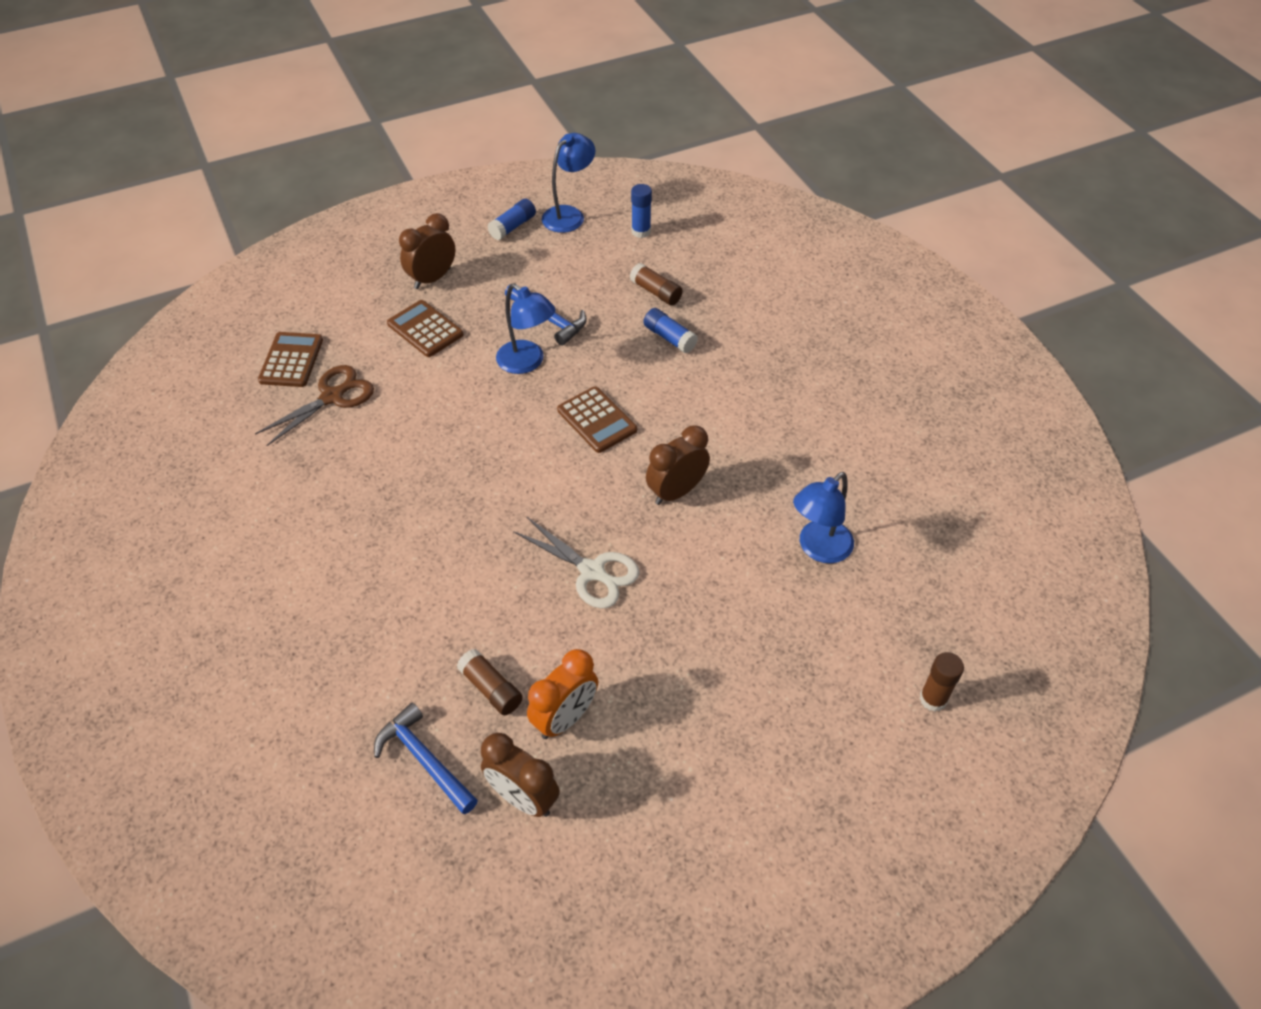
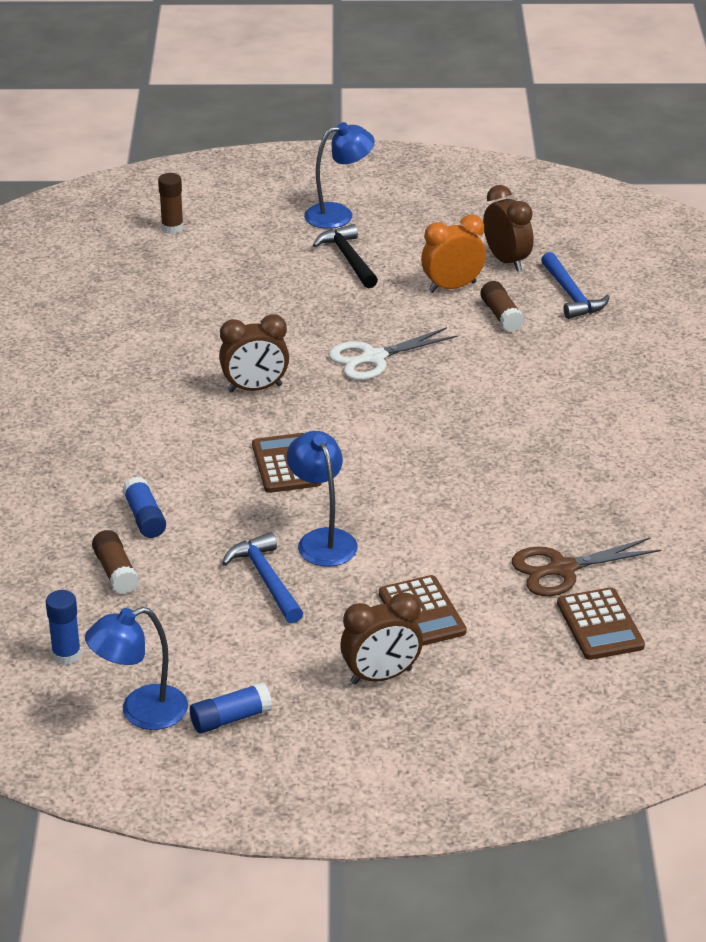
camera: 155 degrees left, 15 degrees down
brown calculator [258,332,323,387] -> brown calculator turned 45 degrees counterclockwise [557,587,645,660]
white scissors [513,517,640,609] -> white scissors turned 90 degrees counterclockwise [328,327,457,380]
blue lamp [793,472,854,563] -> blue lamp moved to [304,122,375,229]
none -> black hammer [313,224,378,288]

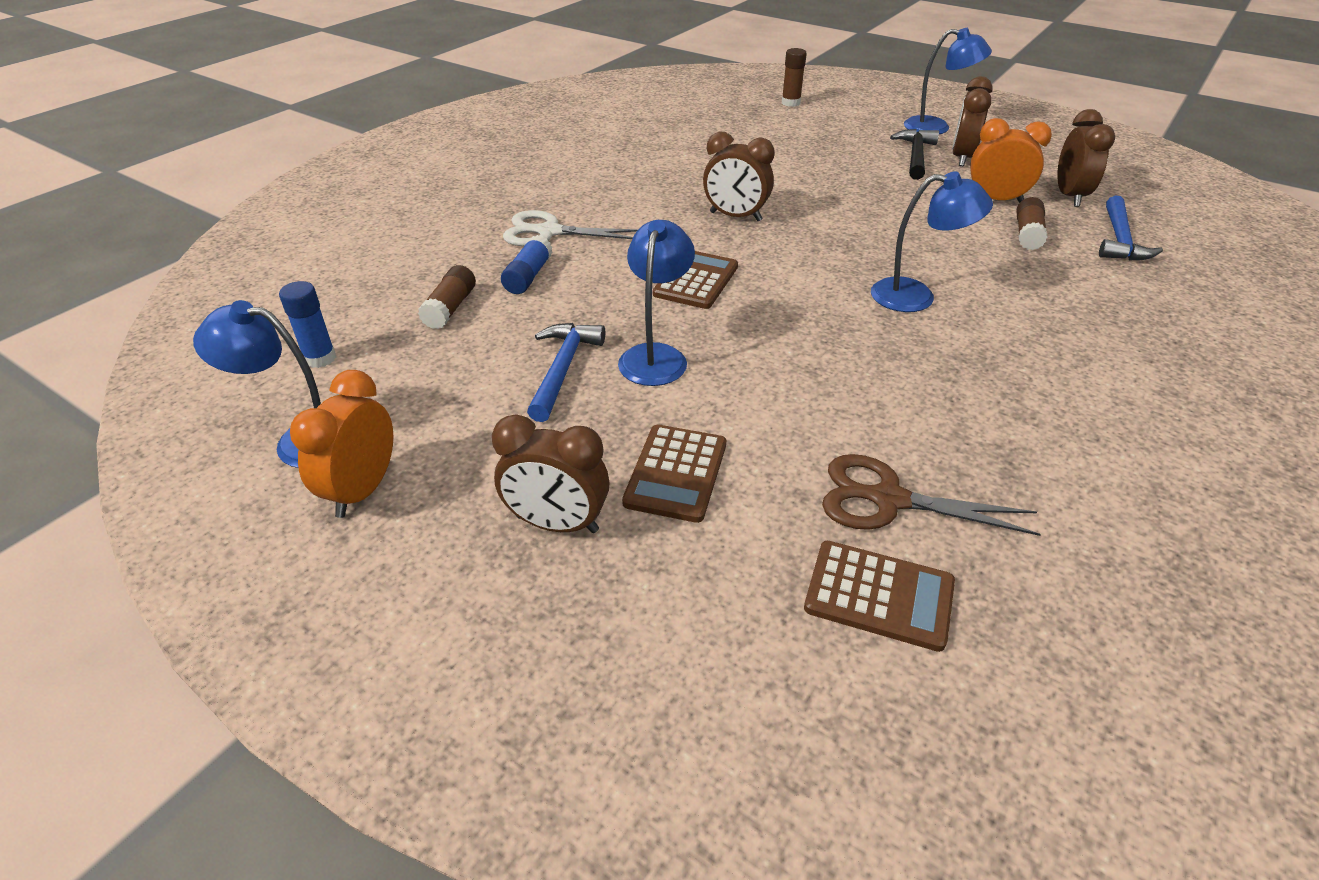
camera: 35 degrees right, 5 degrees up
blue glue stick [190,682,272,733] -> orange clock [290,370,393,518]
white scissors [328,327,457,380] -> white scissors moved to [503,210,638,246]
brown calculator [557,587,645,660] -> brown calculator turned 90 degrees counterclockwise [804,541,955,652]
none -> blue lamp [871,171,993,312]
none -> brown clock [952,76,992,166]

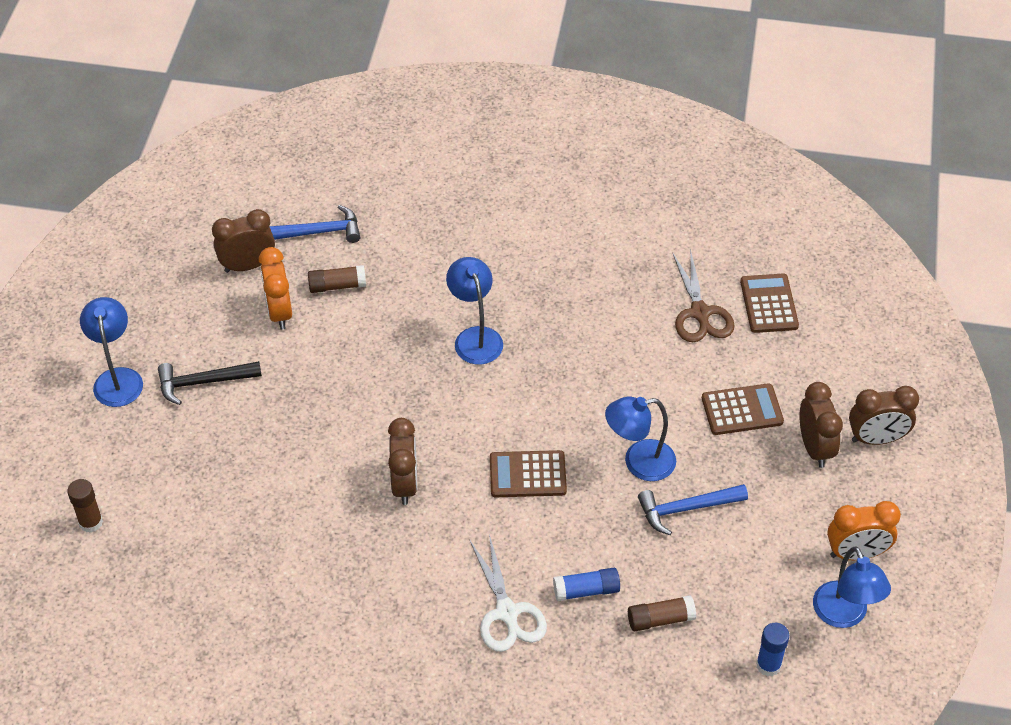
camera: 115 degrees left, 10 degrees up
brown clock [952,76,992,166] -> brown clock moved to [849,386,919,445]

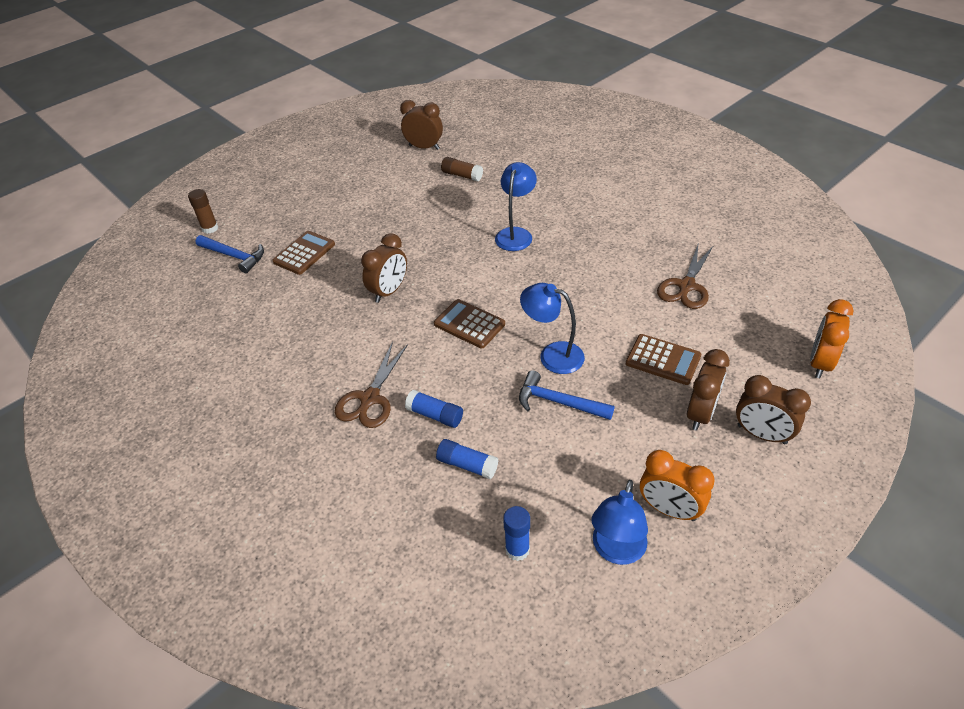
camera: 40 degrees right, 5 degrees down
blue lamp [80,297,143,407] -> none
black hammer [158,361,262,405] -> none
orange clock [259,247,292,330] -> orange clock moved to [810,299,853,378]
blue hammer [269,205,360,243] -> blue hammer moved to [195,235,264,274]
white scissors [469,534,547,652] -> brown scissors [335,342,408,428]
brown glue stick [628,595,696,631] -> blue glue stick [436,439,498,479]
brown calculator [740,274,799,333] -> brown calculator moved to [272,231,335,275]

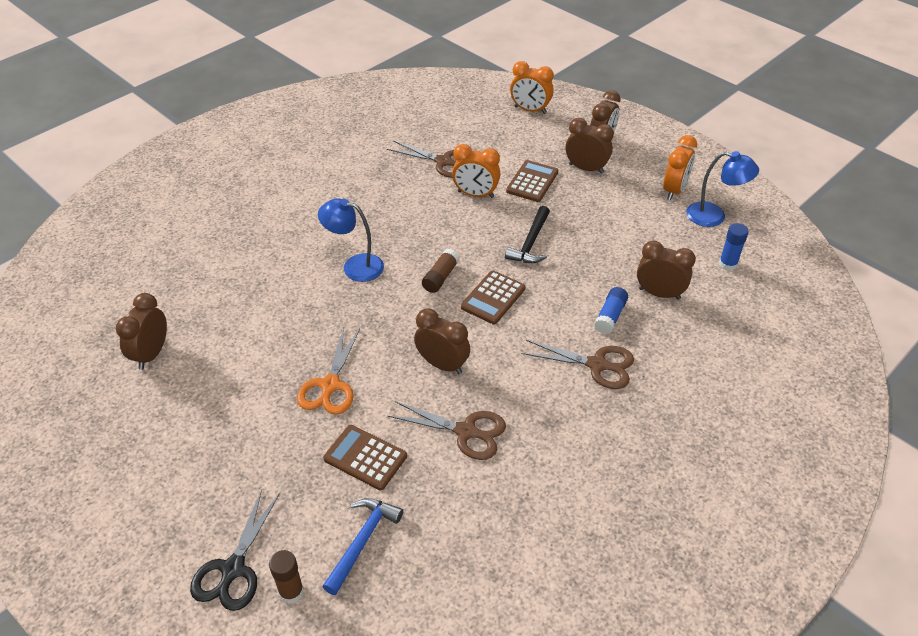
camera: 95 degrees left, 0 degrees up
blue glue stick [436,439,498,479] -> brown clock [637,241,696,300]
brown glue stick [441,157,483,181] -> brown glue stick moved to [422,249,460,293]
blue hammer [519,370,614,420] -> none
blue lamp [520,283,585,374] -> black hammer [505,206,550,263]
none -> black scissors [190,490,280,611]
none -> orange scissors [297,328,360,415]
none -> brown scissors [388,401,506,460]
none -> orange clock [452,144,501,198]

